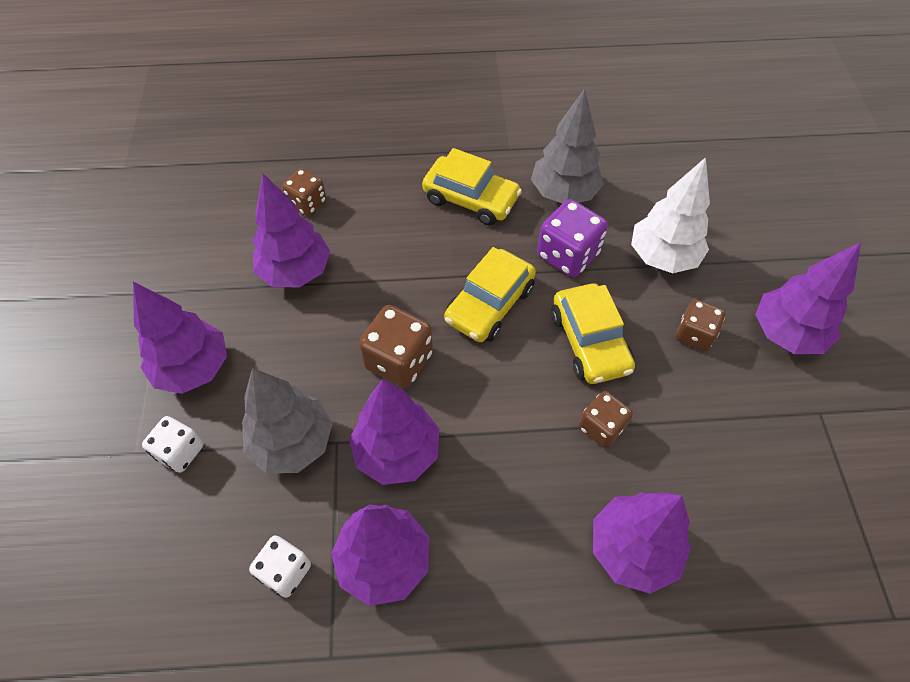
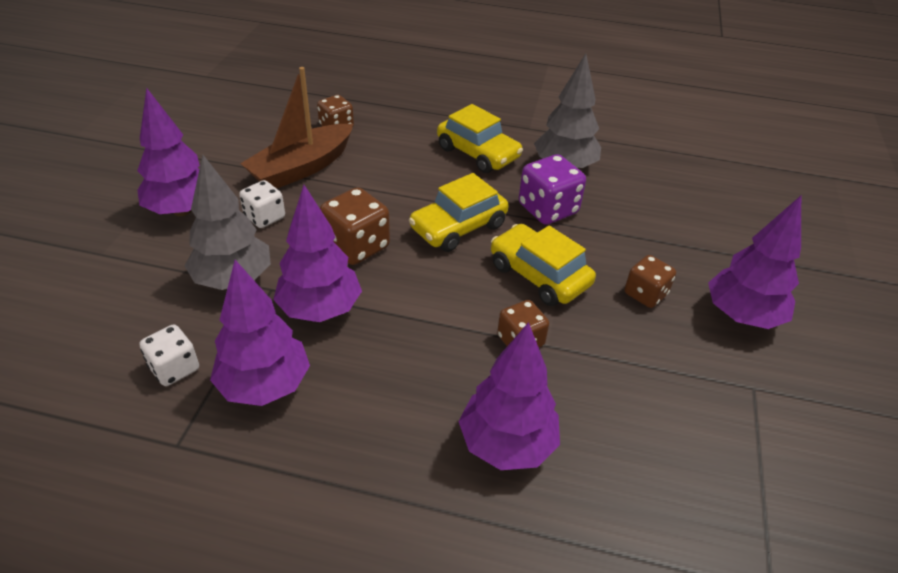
camera: 15 degrees right, 15 degrees down
white dice [142,416,203,473] -> white dice moved to [239,180,285,228]
purple tree [253,174,330,287] -> brown boat [240,67,353,189]
yellow car [551,283,635,384] -> yellow car turned 135 degrees clockwise [491,224,596,306]
white tree [631,157,710,273] -> none

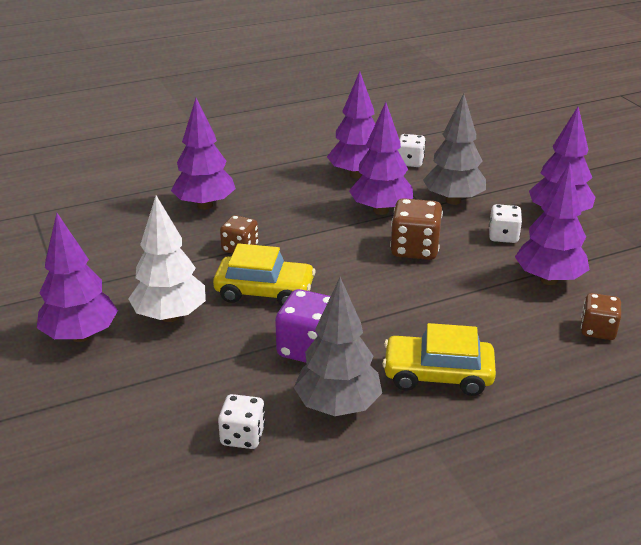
camera: 145 degrees right, 10 degrees down
brown boat [240,67,353,189] -> purple tree [515,163,589,285]
yellow car [409,173,509,252] -> none
brown dice [625,255,676,308] -> white tree [128,196,206,322]
none -> white dice [218,394,265,449]

